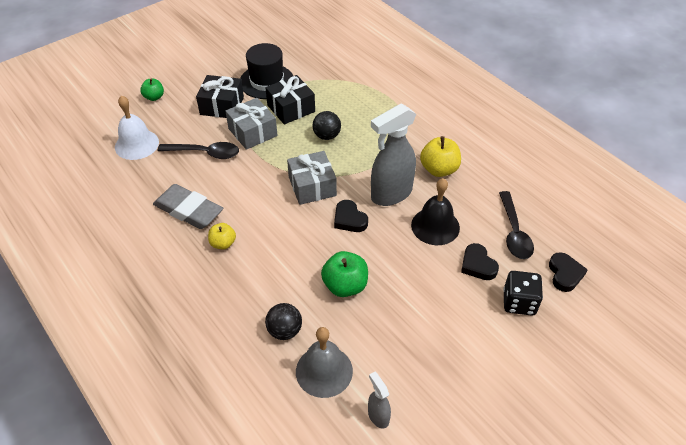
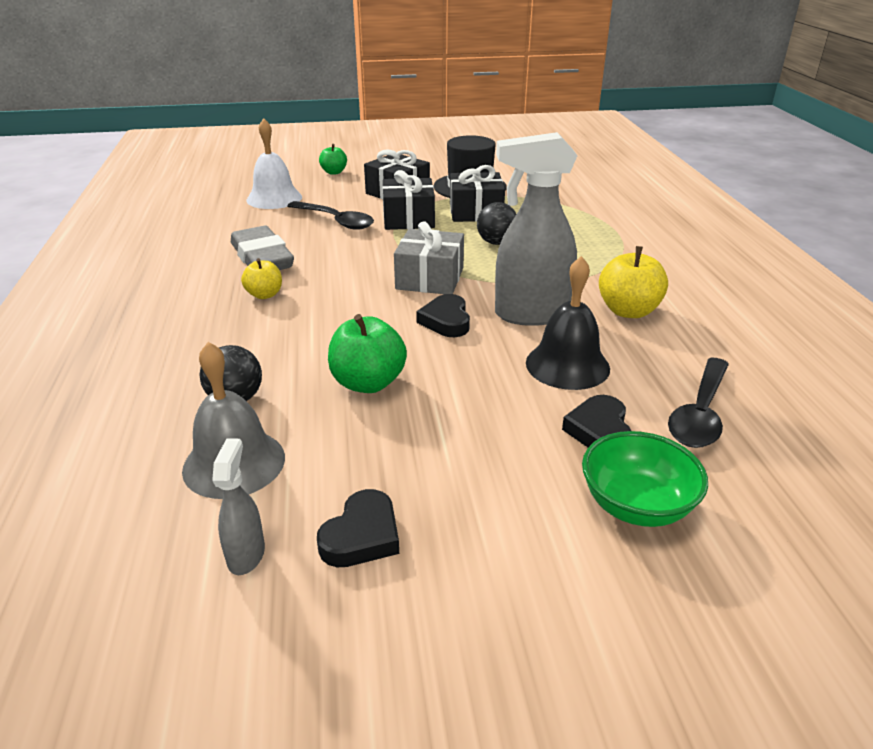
camera: 30 degrees right, 15 degrees down
grey gift [226,98,278,150] -> black gift [382,170,435,230]
black dice [503,271,543,316] -> green bowl [582,431,708,527]
black heart [549,252,588,292] -> black heart moved to [317,489,399,567]

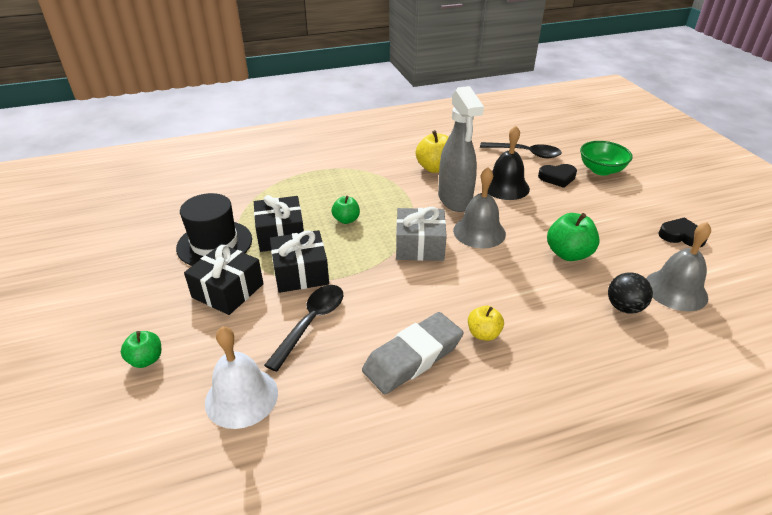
camera: 100 degrees left, 5 degrees up
grey spray bottle [212,438,265,575] -> none
black heart [416,294,470,337] -> grey bell [453,167,506,249]
black ball [477,202,516,245] -> green apple [332,196,360,224]

